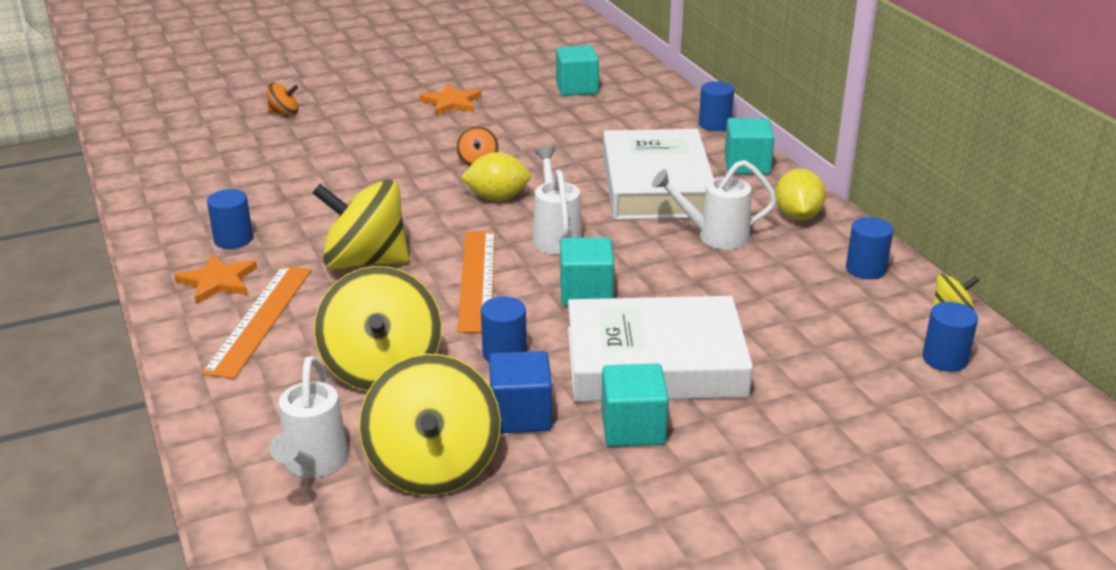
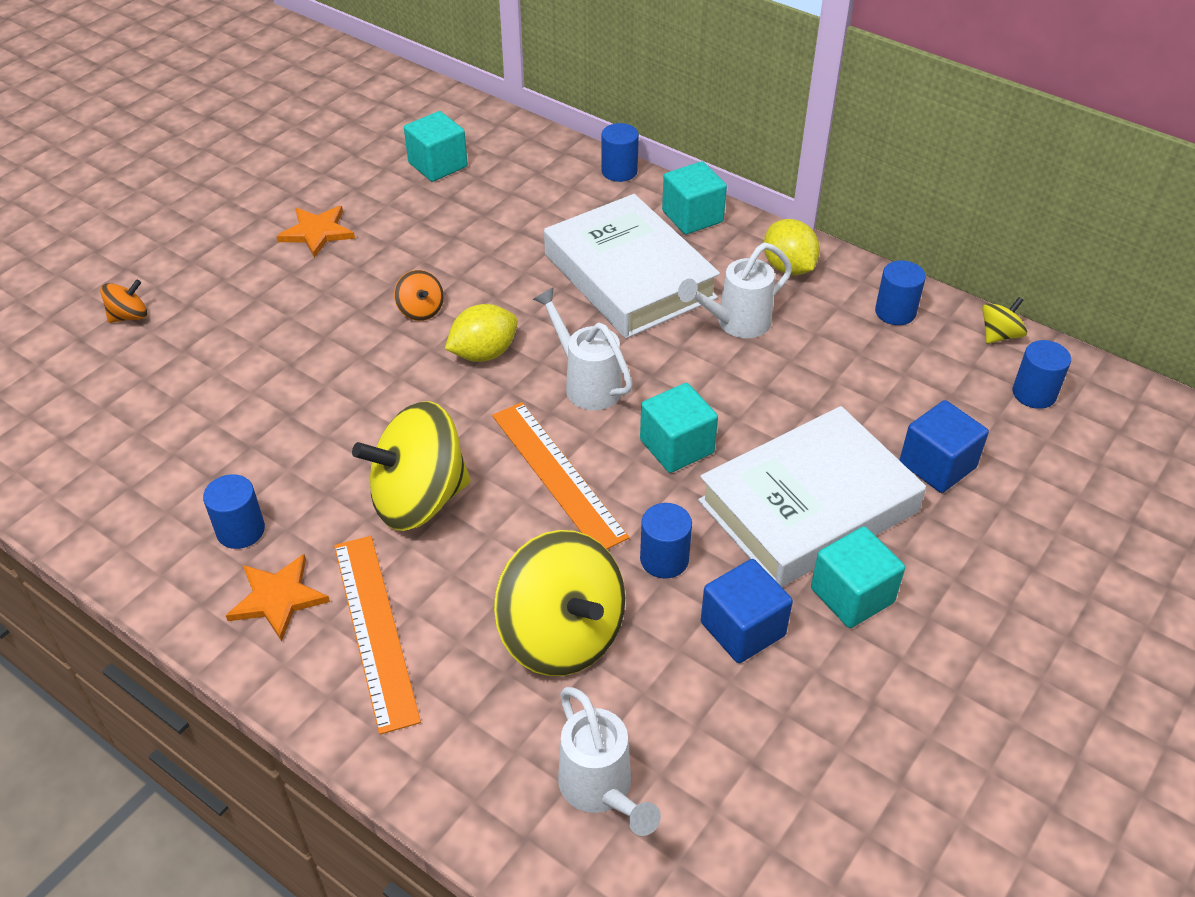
camera: 30 degrees left, 15 degrees up
yellow spinning top [359,354,501,496] -> none
none -> blue cube [900,400,989,493]

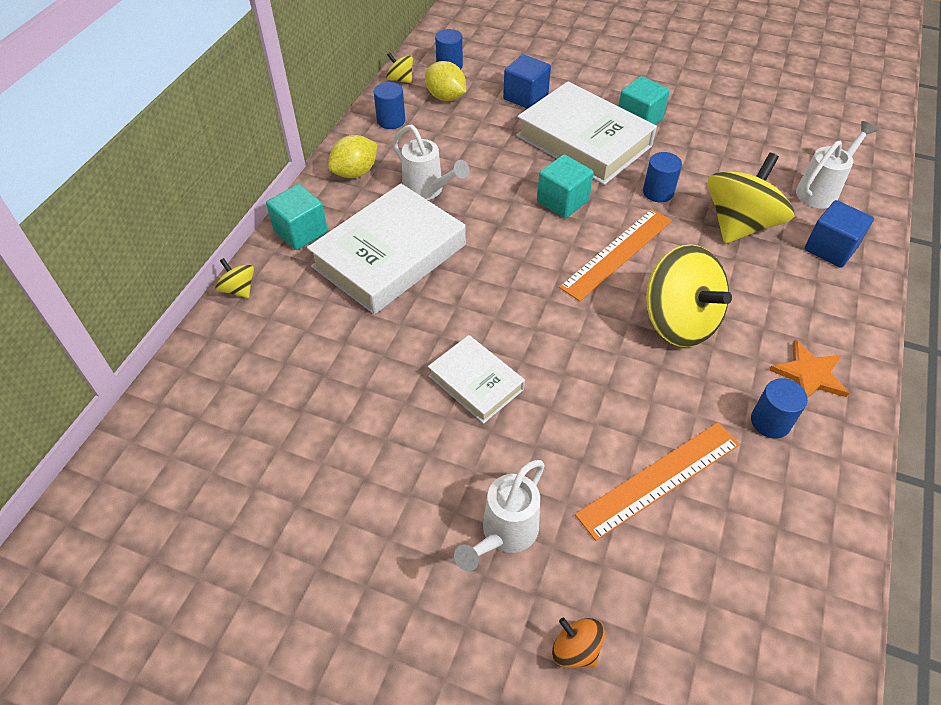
camera: 105 degrees left, 5 degrees up
orange star [276,206,355,258] -> none
orange ruler [334,536,421,735] -> orange ruler moved to [575,422,740,541]
orange spinning top [394,270,444,321] -> white book [428,335,525,424]
turquoise cube [404,111,468,182] -> none
yellow lemon [445,304,518,362] -> yellow lemon moved to [425,61,466,101]
white watering can [533,287,633,410] -> white watering can moved to [454,460,545,571]
blue cylinder [601,123,639,182] -> yellow spinning top [215,258,254,298]
blue cube [701,559,793,663] -> blue cube moved to [804,200,874,268]

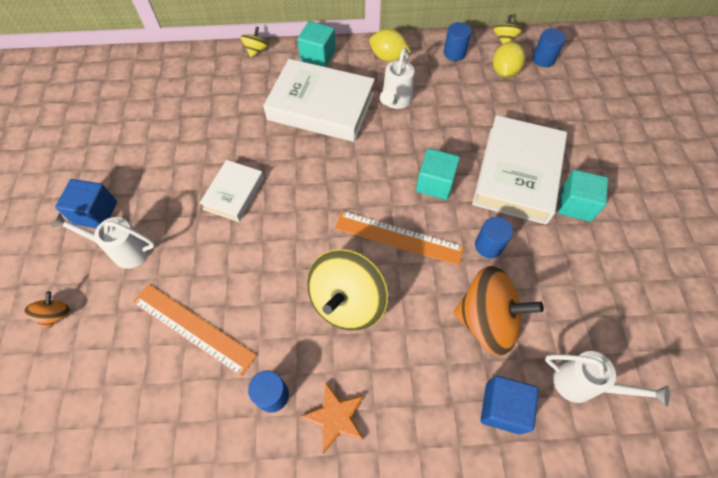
camera: 65 degrees right, 10 degrees up
blue cube [503,54,551,109] -> blue cube moved to [55,179,117,228]
yellow spinning top [708,153,794,243] -> orange spinning top [453,265,544,356]

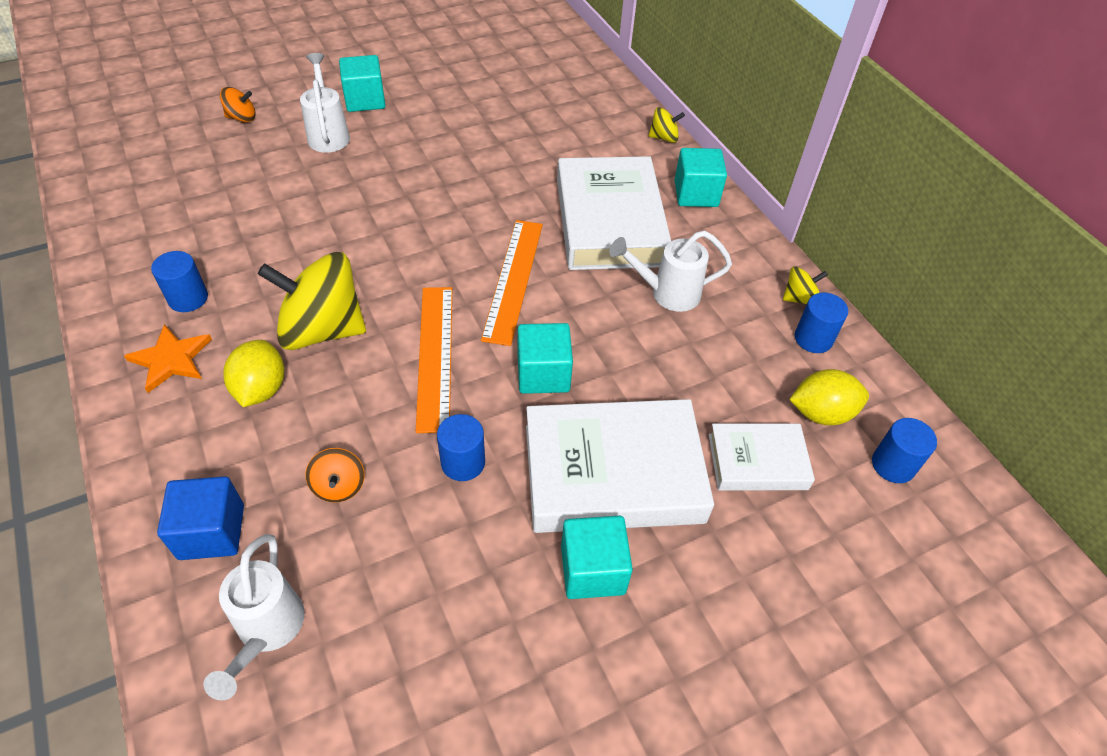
camera: 65 degrees right, 10 degrees down
blue cube [55,179,117,228] -> turquoise cube [339,55,386,112]
orange ruler [133,284,257,377] -> orange ruler moved to [481,220,543,346]
white book [199,160,264,222] -> white book moved to [709,424,815,491]
yellow lemon [369,29,411,62] -> yellow lemon moved to [223,340,284,407]
orange spinning top [453,265,544,356] -> orange spinning top [306,448,364,502], size x0.45
yellow spinning top [493,15,522,44] -> yellow spinning top moved to [783,266,828,304]

